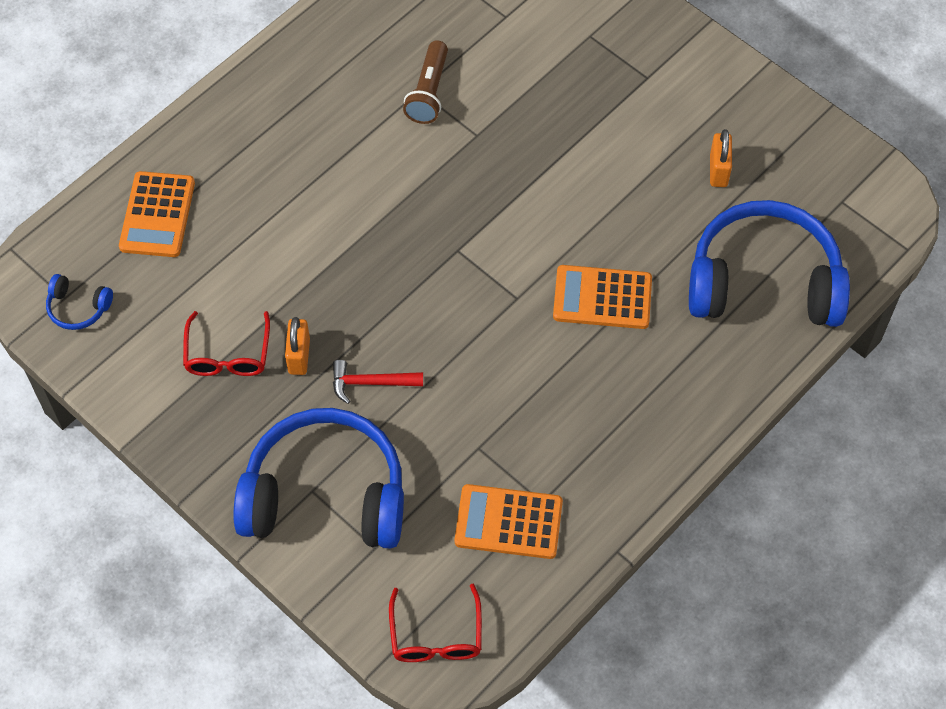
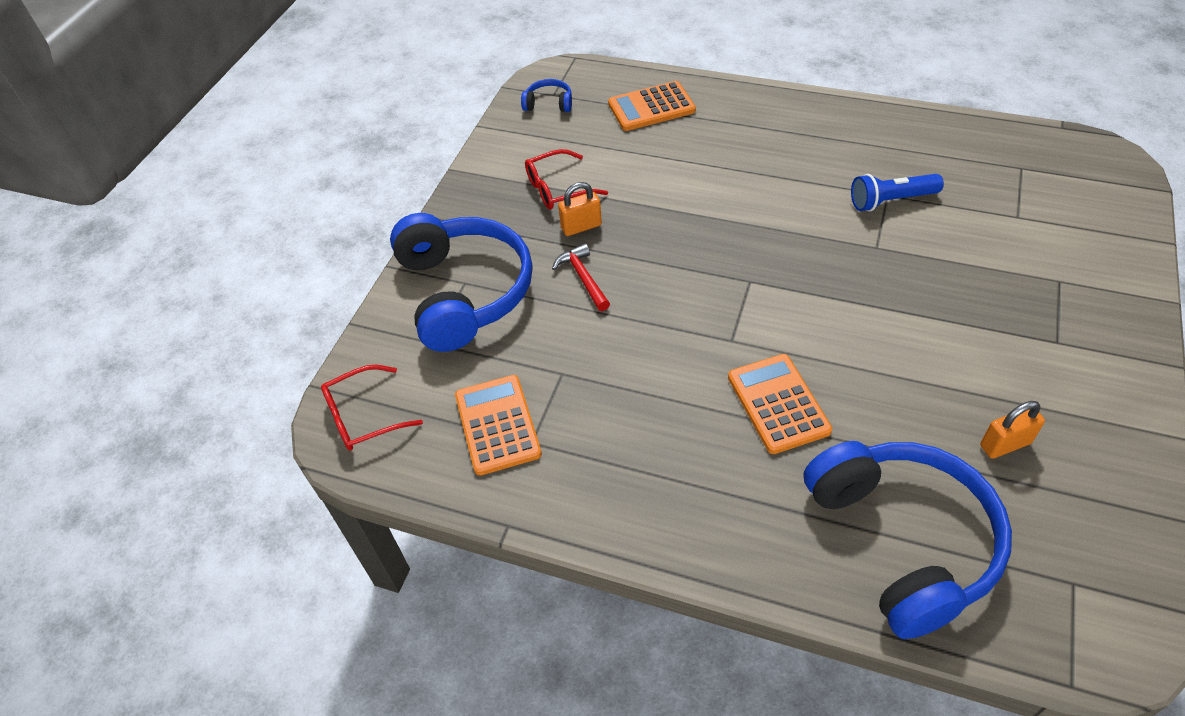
camera: 70 degrees right, 10 degrees down
blue headphones [46,274,113,330] -> blue headphones turned 105 degrees clockwise [521,79,572,112]
brown flashlight [403,40,448,124] -> blue flashlight [851,174,944,212]

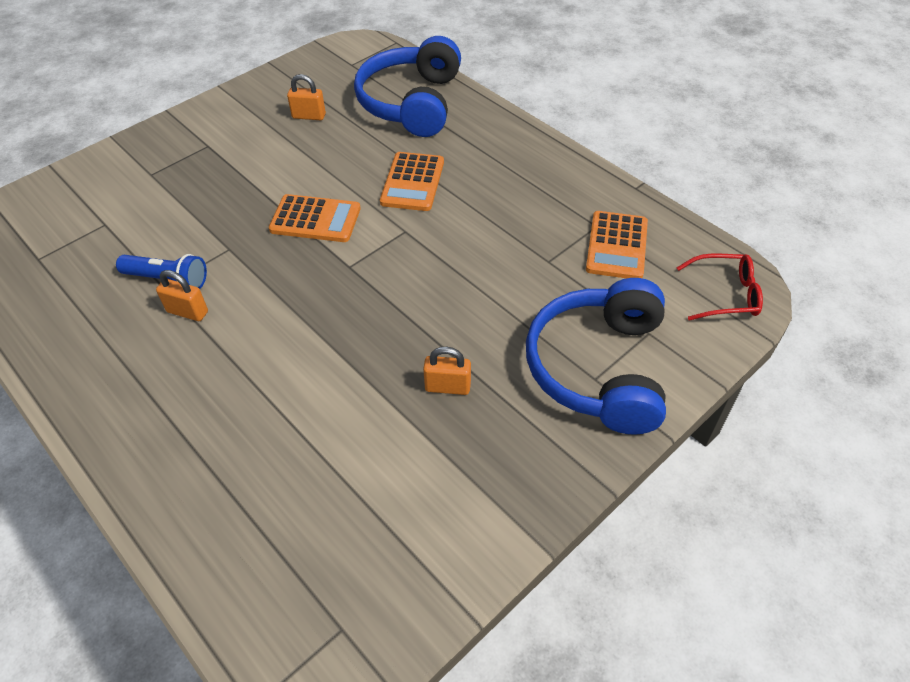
camera: 155 degrees left, 0 degrees up
blue headphones [521,79,572,112] -> none
red glasses [525,149,608,210] -> none
red hammer [552,243,610,311] -> none
orange calculator [608,81,696,131] -> orange calculator moved to [269,194,361,242]
none -> orange padlock [156,270,208,321]

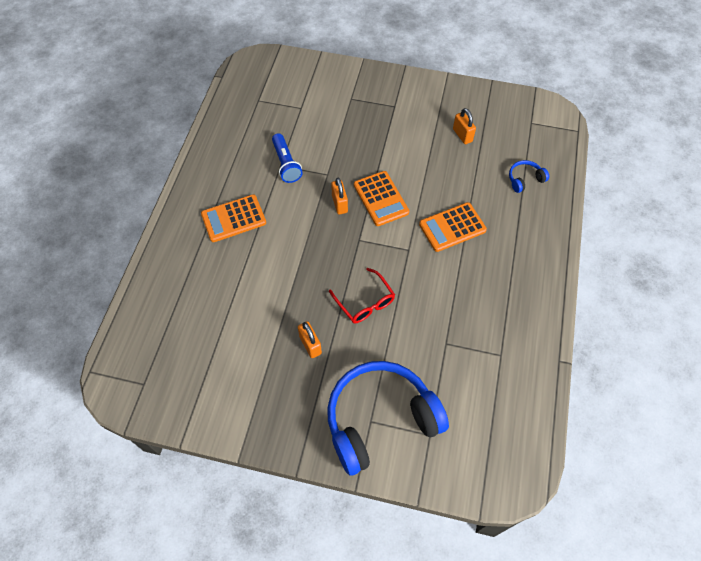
camera: 55 degrees right, 10 degrees up
orange padlock [156,270,208,321] -> orange padlock moved to [331,178,348,214]
blue headphones [354,36,461,137] -> blue headphones [509,160,549,193], size x0.40
orange calculator [586,211,648,278] -> orange calculator moved to [201,195,266,242]
red glasses [677,254,763,321] -> red glasses moved to [329,268,395,324]

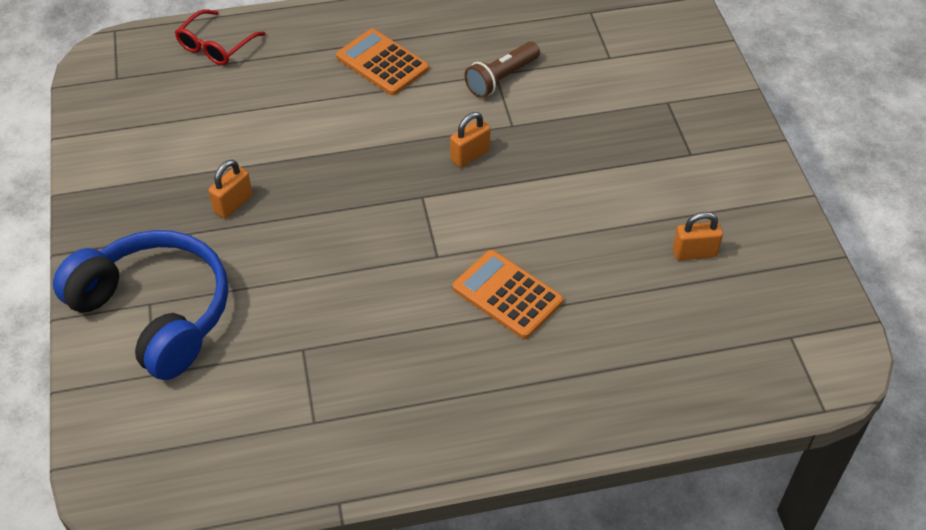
camera: 65 degrees right, 10 degrees down
blue flashlight [272,133,303,183] -> brown flashlight [464,42,540,98]
red glasses [329,268,395,324] -> red glasses moved to [175,9,265,65]
orange calculator [354,171,409,226] -> none
orange padlock [453,108,476,144] -> orange padlock turned 45 degrees clockwise [673,212,723,261]
blue headphones [509,160,549,193] -> none

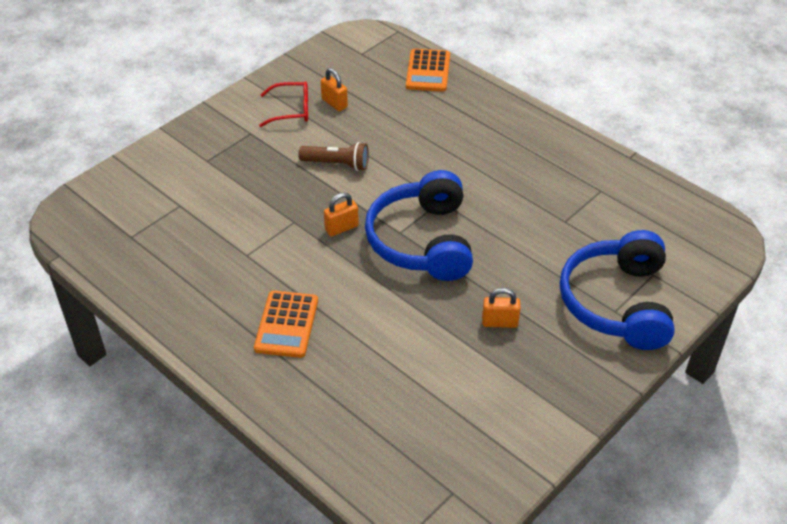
camera: 125 degrees left, 5 degrees down
red glasses [175,9,265,65] -> red glasses moved to [259,81,308,127]
orange padlock [450,112,491,168] -> orange padlock turned 45 degrees counterclockwise [324,192,359,236]
orange calculator [453,250,563,339] -> orange calculator moved to [406,49,450,92]
brown flashlight [464,42,540,98] -> brown flashlight moved to [298,142,369,171]
none -> blue headphones [365,170,473,281]

